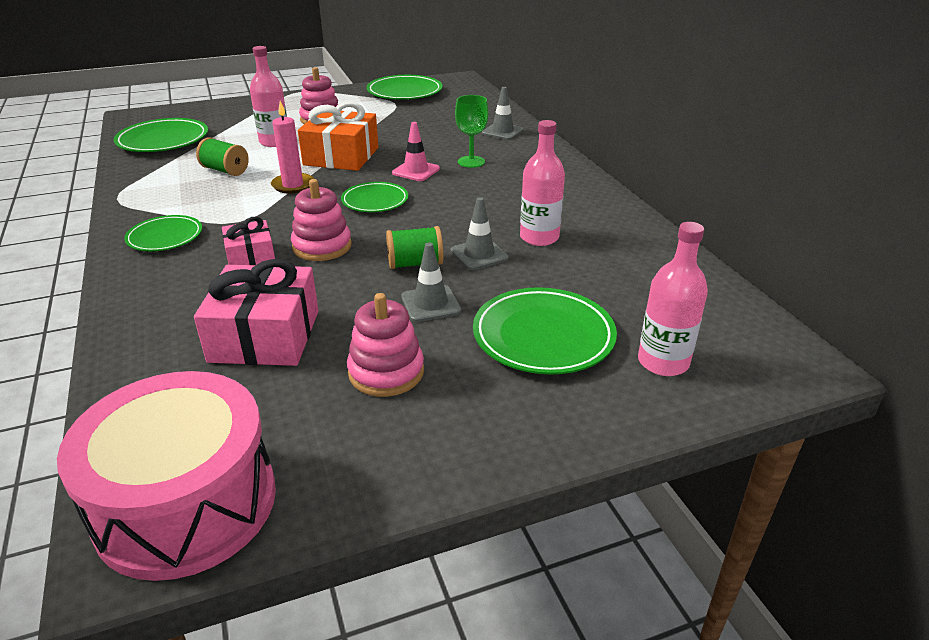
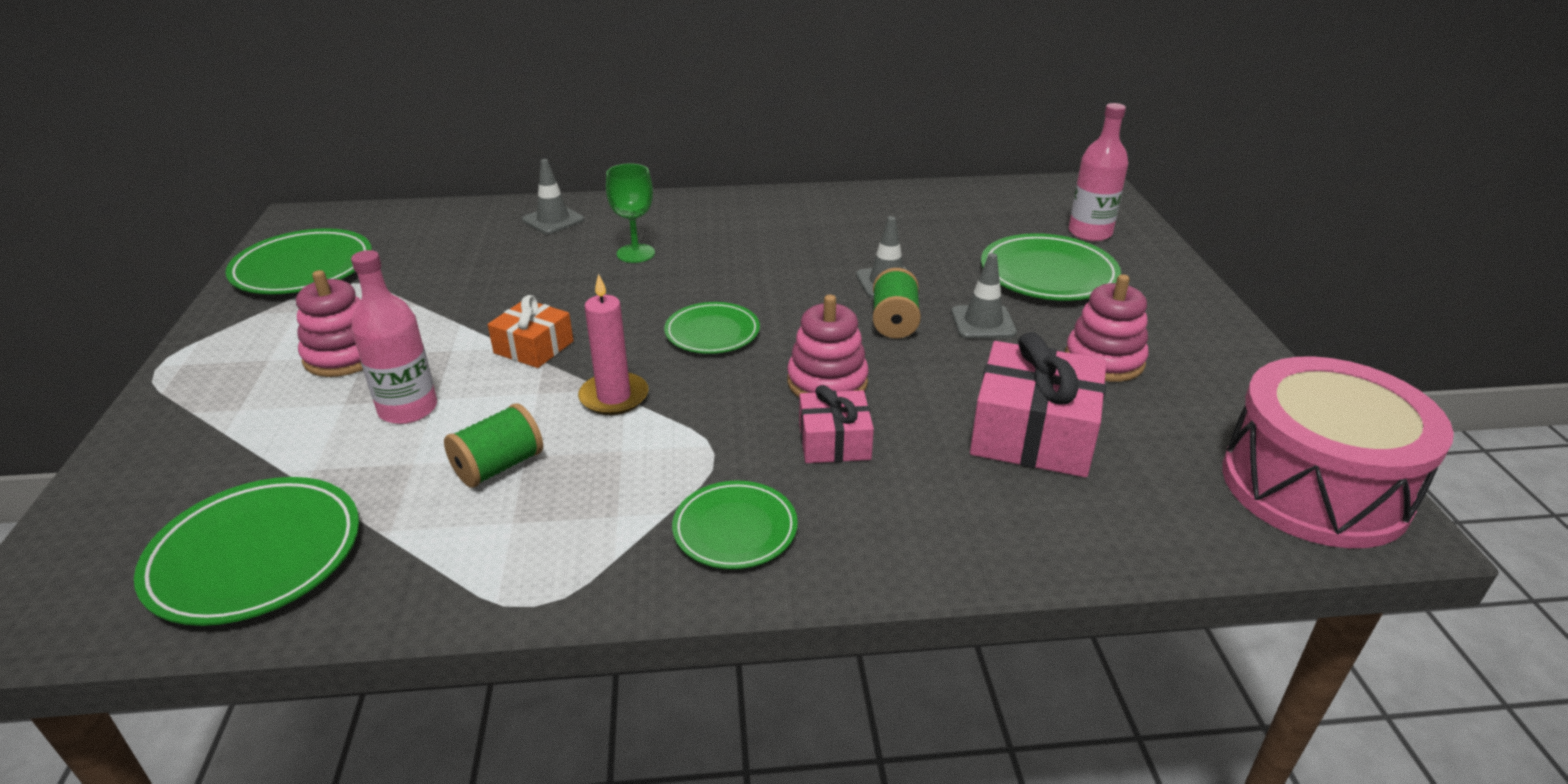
camera: 75 degrees left, 0 degrees up
orange gift [298,102,378,171] -> orange gift [488,295,573,368], size x0.58
pink traffic cone [392,122,440,181] -> none
pink bottle [520,120,565,246] -> none

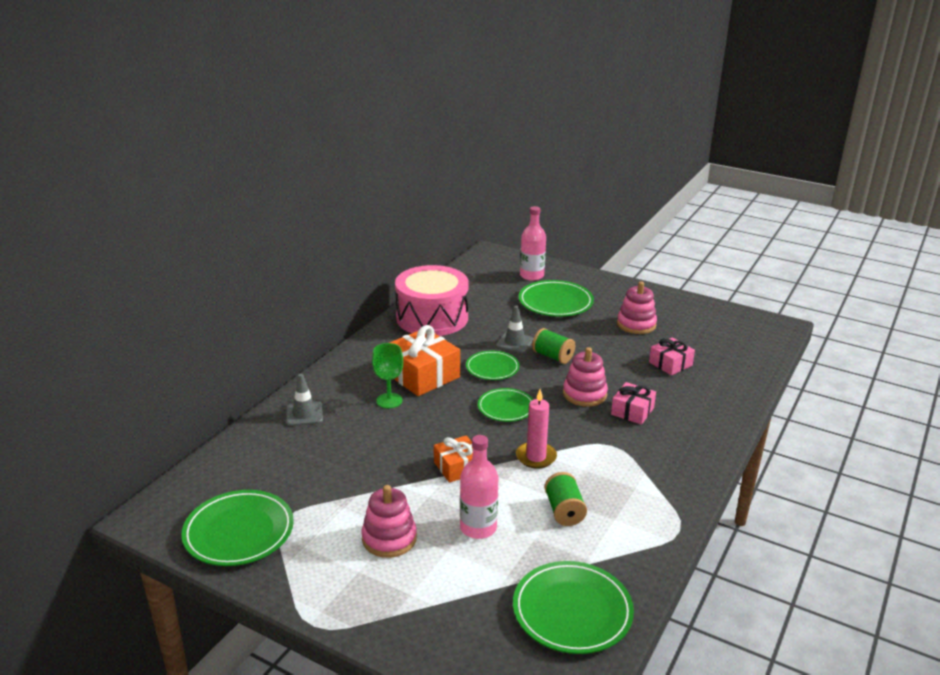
camera: 55 degrees left, 5 degrees down
green plate [672,481,798,569] -> green plate moved to [466,351,520,380]
grey traffic cone [951,253,1017,339] -> none
pink gift [970,332,1107,477] -> pink gift [649,337,695,375], size x0.58
pink drum [1222,356,1454,548] -> pink drum moved to [395,265,469,336]
none -> orange gift [389,325,460,396]

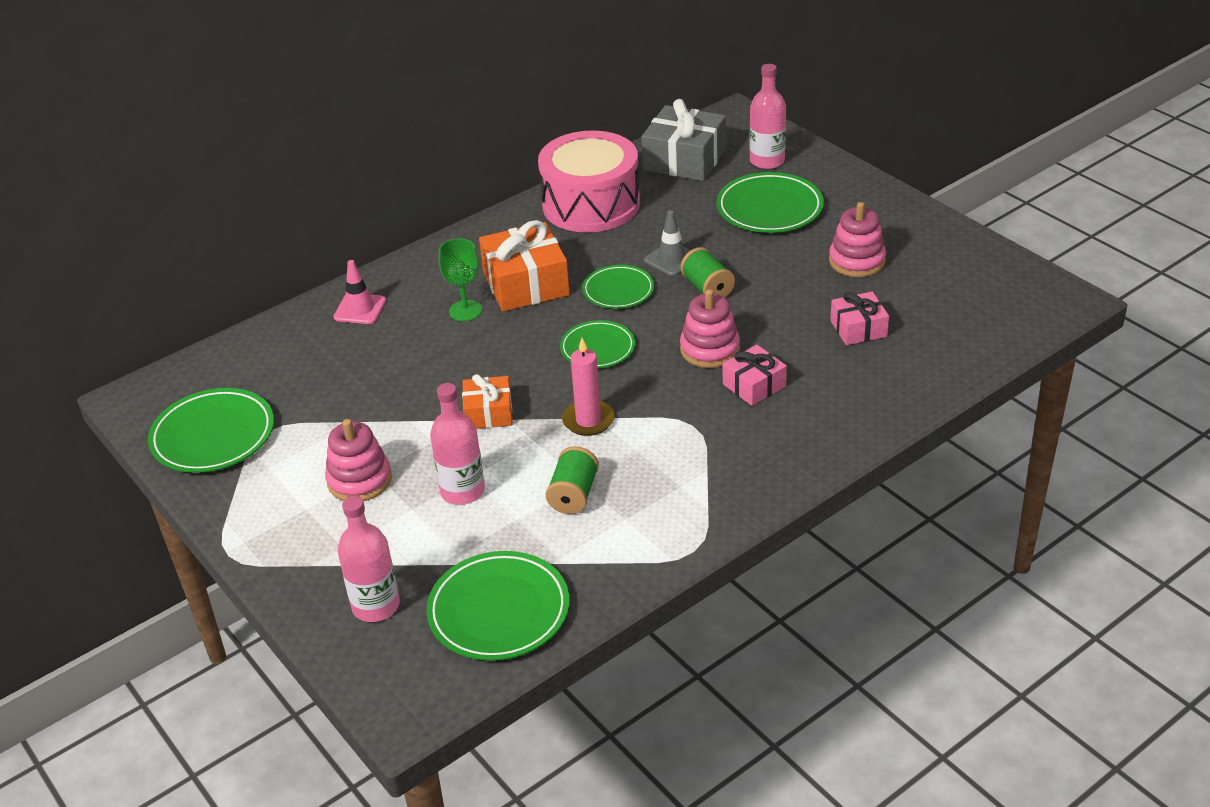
camera: 25 degrees right, 10 degrees up
grey traffic cone [286,374,323,426] -> pink traffic cone [333,260,386,324]
none -> pink bottle [338,496,400,622]
none -> grey gift [641,99,726,181]

